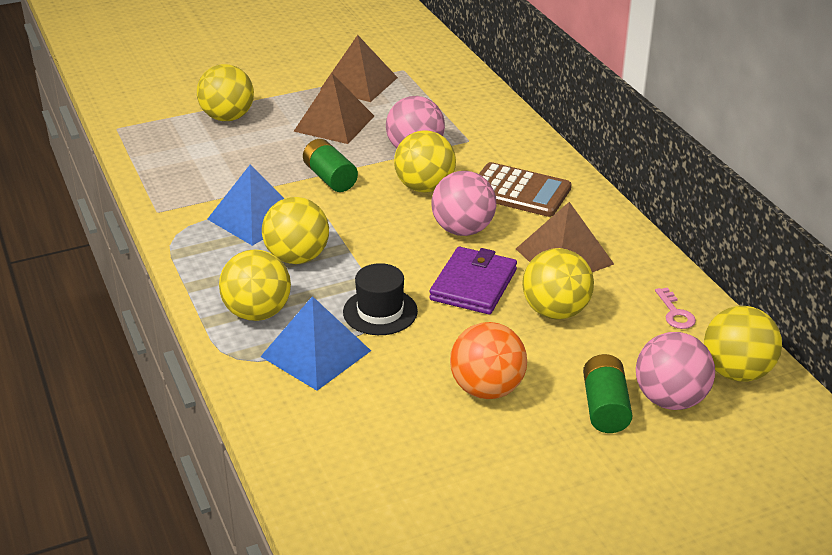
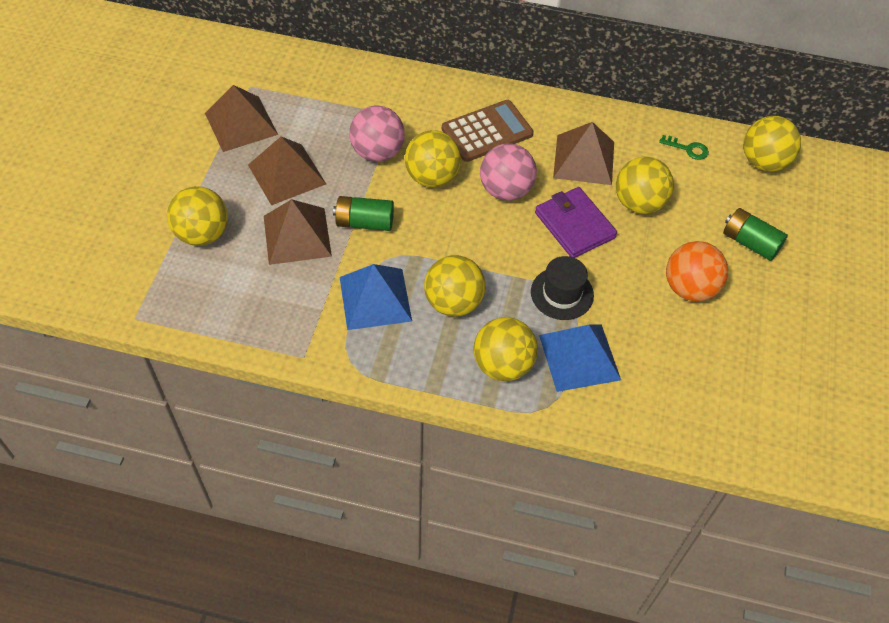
camera: 55 degrees left, 20 degrees up
pink ball [636,332,715,410] -> none
pink key [655,287,696,329] -> green key [659,135,709,160]
none -> brown pyramid [264,199,332,265]

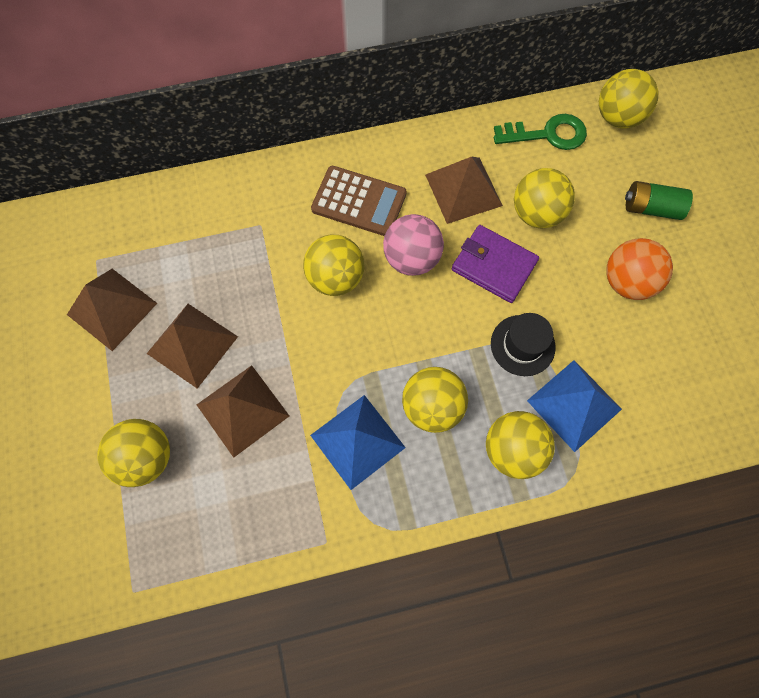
camera: 25 degrees left, 15 degrees up
green battery [333,196,394,231] -> none
pink ball [349,105,405,162] -> none
brown calculator [442,100,534,162] -> brown calculator turned 75 degrees clockwise [311,166,407,236]
green key [659,135,709,160] -> green key [494,114,587,150], size x1.86

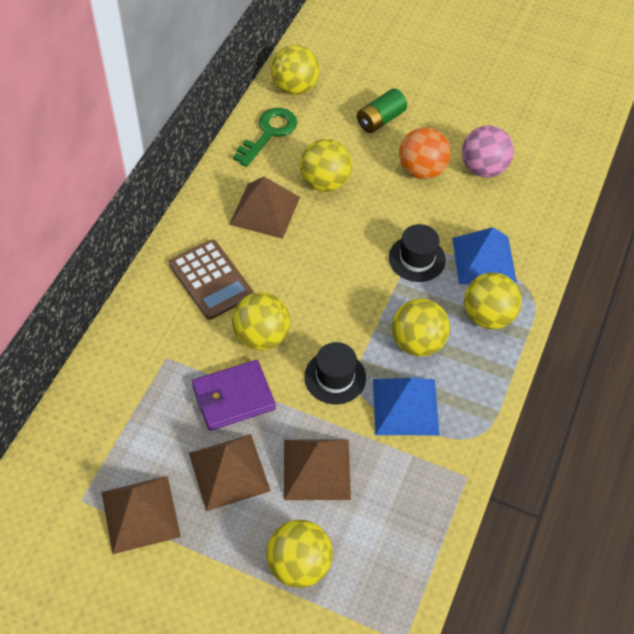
camera: 55 degrees left, 15 degrees down
brown calculator [311,166,407,236] -> brown calculator turned 90 degrees clockwise [169,239,254,320]
pink ball [383,214,444,276] -> pink ball moved to [462,126,514,177]
purple wallet [452,225,539,303] -> purple wallet moved to [192,360,276,431]
none -> black hat [304,342,366,404]

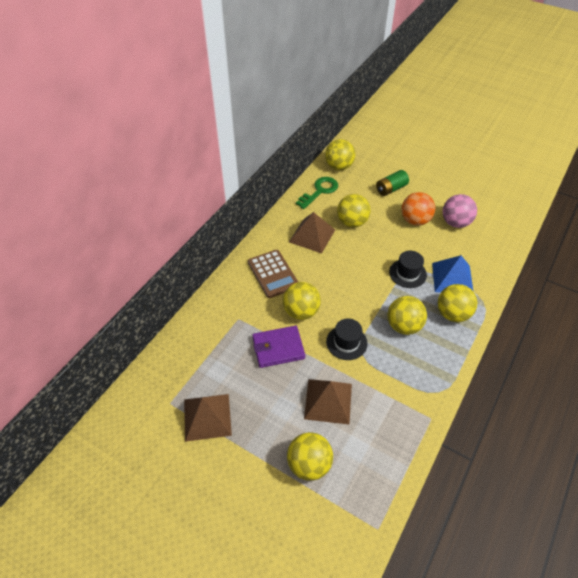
camera: 10 degrees right, 5 degrees down
brown pyramid [189,434,271,511] -> none
blue pyramid [373,378,439,435] -> none

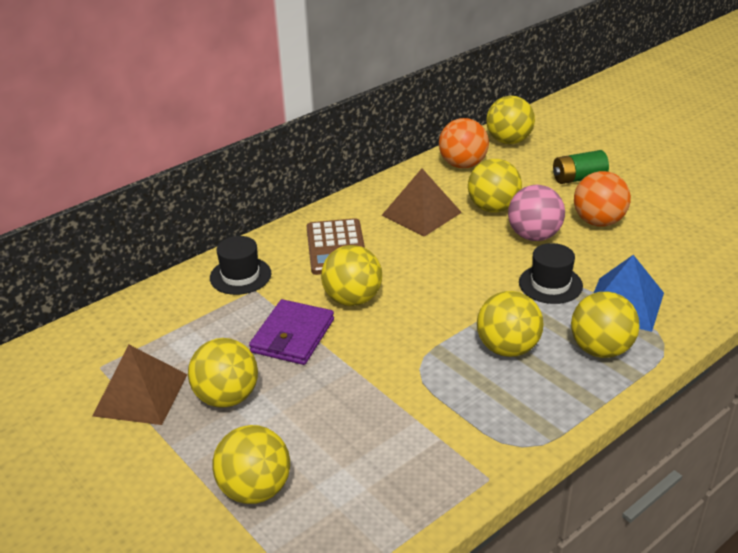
camera: 20 degrees right, 15 degrees down
purple wallet [252,326,305,368] -> purple wallet turned 75 degrees counterclockwise [249,299,334,365]
green key [296,177,338,209] -> orange ball [439,118,489,168]
brown pyramid [304,379,352,425] -> none
black hat [326,318,367,360] -> black hat moved to [210,236,271,295]
pink ball [443,194,477,228] -> pink ball moved to [508,185,565,241]
none -> yellow ball [188,338,258,408]

